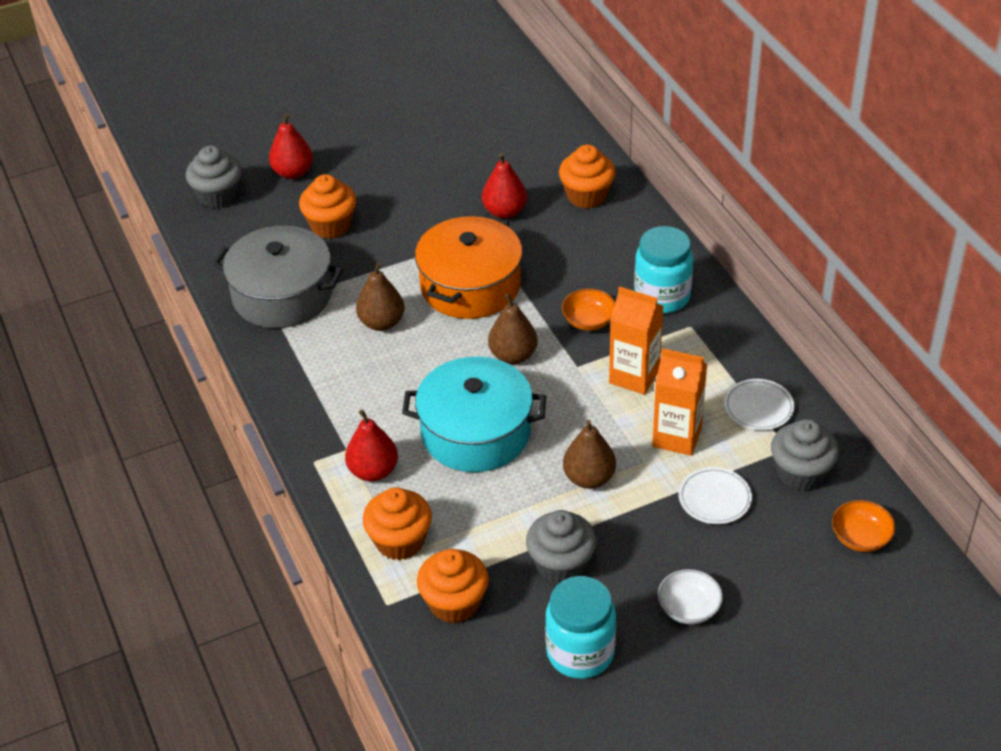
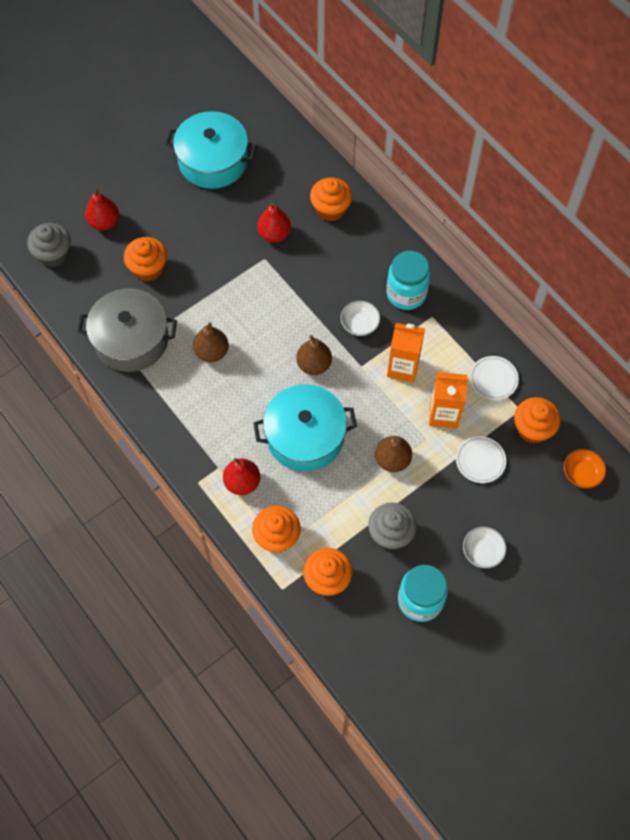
camera: 15 degrees left, 20 degrees up
orange pot [415,215,523,319] -> none
orange bowl [562,289,615,331] -> white bowl [341,301,380,336]
grey cupcake [771,419,839,491] -> orange cupcake [514,397,561,443]
none -> turquoise pot [165,111,257,189]

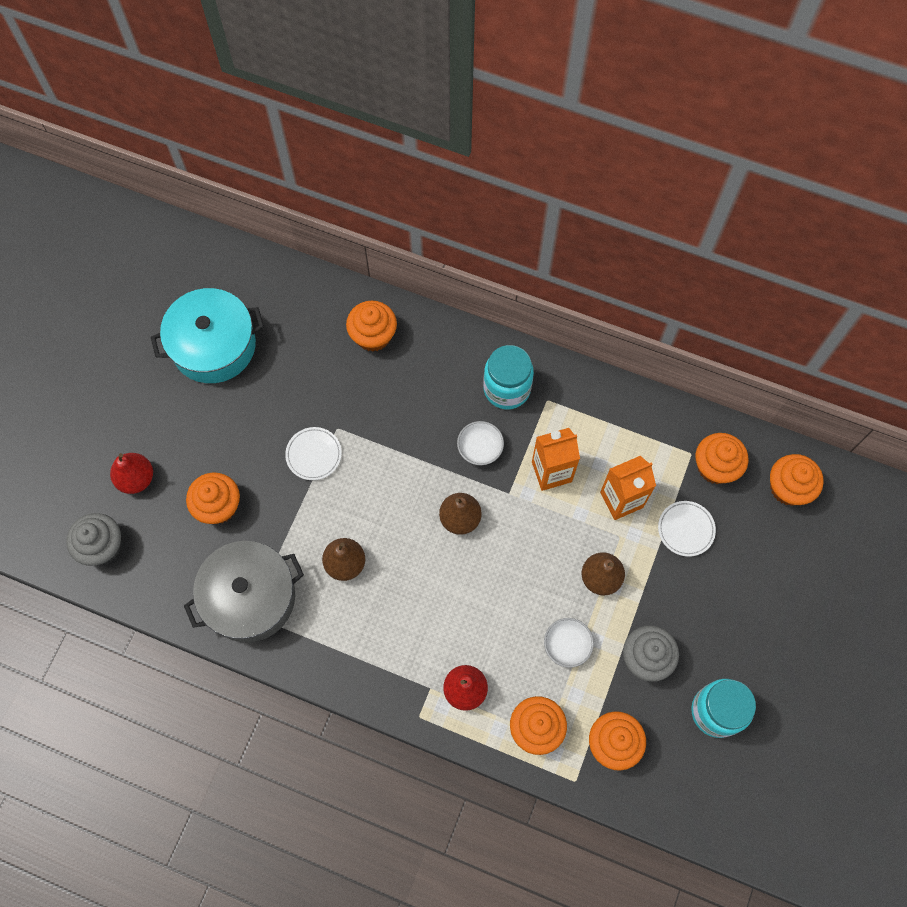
camera: 30 degrees left, 5 degrees up
turquoise pot [253,384,357,471] -> none
red pear [257,203,291,243] -> none
white bowl [463,527,506,569] -> white bowl moved to [544,618,594,668]
white plate [470,356,519,400] -> white plate moved to [285,427,342,480]
orange bowl [564,449,606,489] -> orange cupcake [770,454,824,506]

